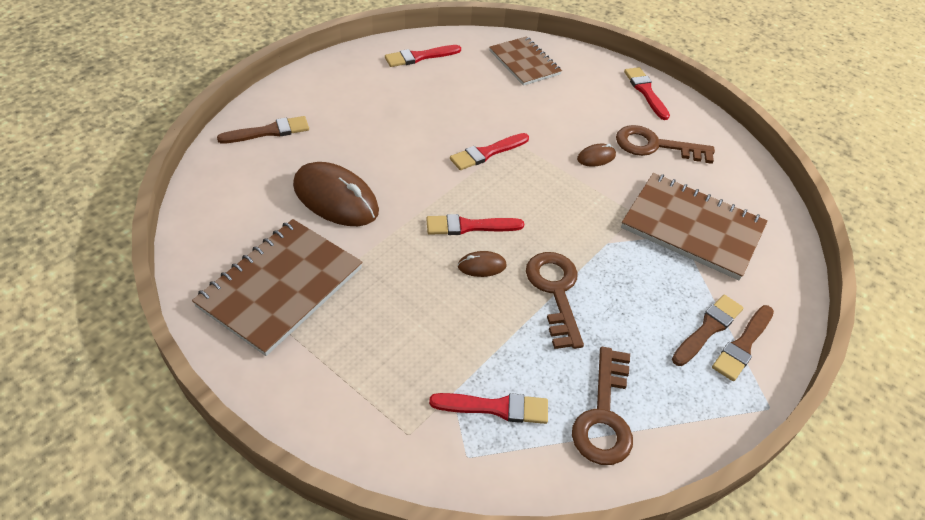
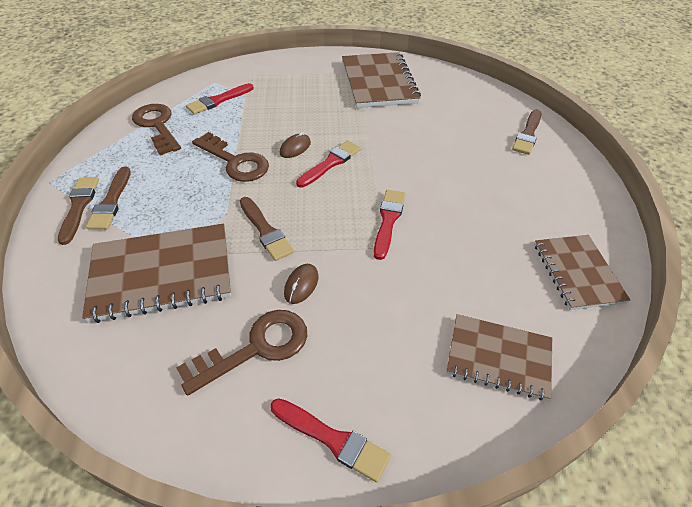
camera: 140 degrees right, 0 degrees up
brown mouse [293,162,379,226] -> none
red brush [385,45,461,67] -> brown notebook [534,235,630,310]
none -> brown brush [240,197,294,261]

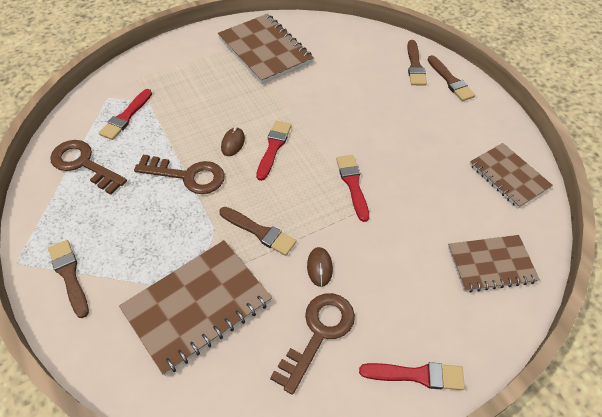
camera: 25 degrees left, 5 degrees up
brown brush [86,167,131,230] -> brown brush moved to [428,55,476,101]

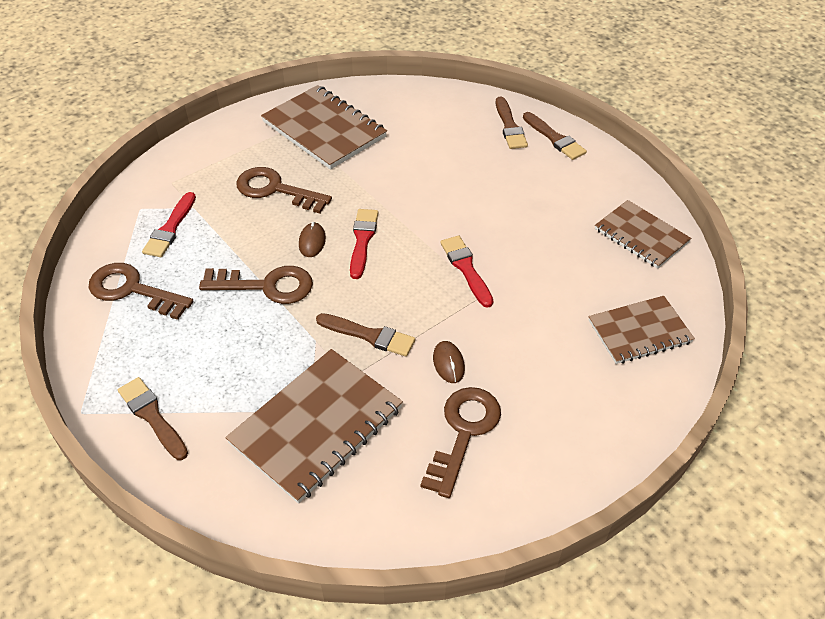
camera: 10 degrees left, 5 degrees down
red brush [359,362,465,390] -> none
none -> brown key [236,167,332,213]

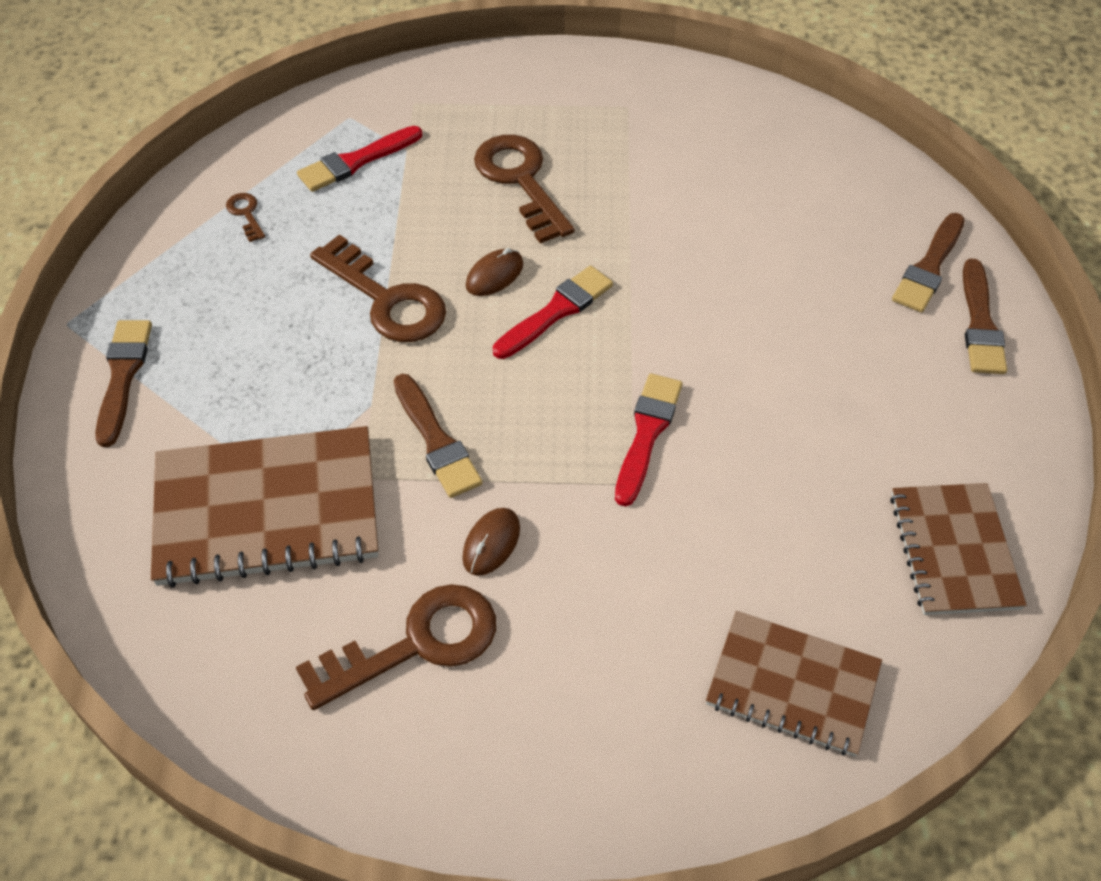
camera: 40 degrees right, 5 degrees up
brown key [89,263,193,320] -> brown key [226,193,265,242], size x0.44
brown notebook [261,85,387,170] -> none

